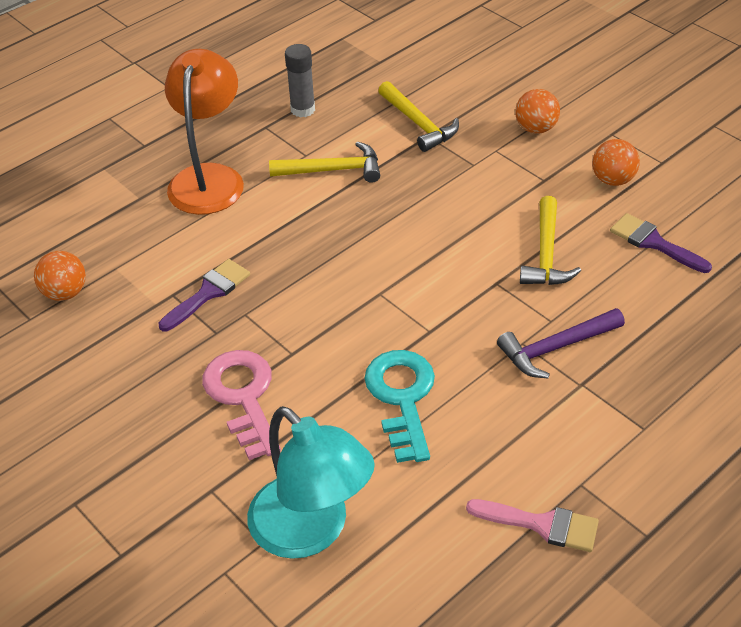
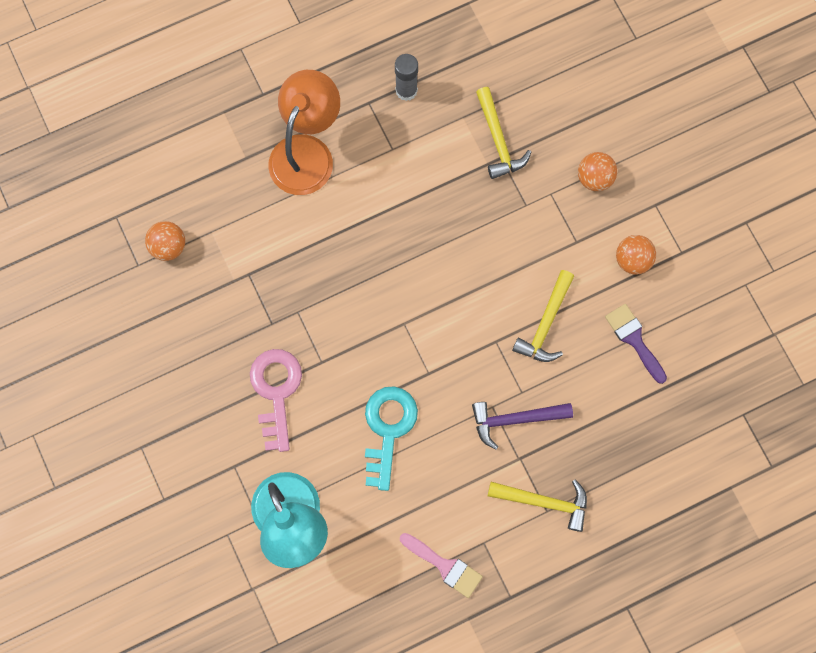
camera: 15 degrees right, 30 degrees up
purple brush [159,259,250,331] -> none
yellow hammer [269,141,380,183] -> yellow hammer moved to [488,479,587,532]

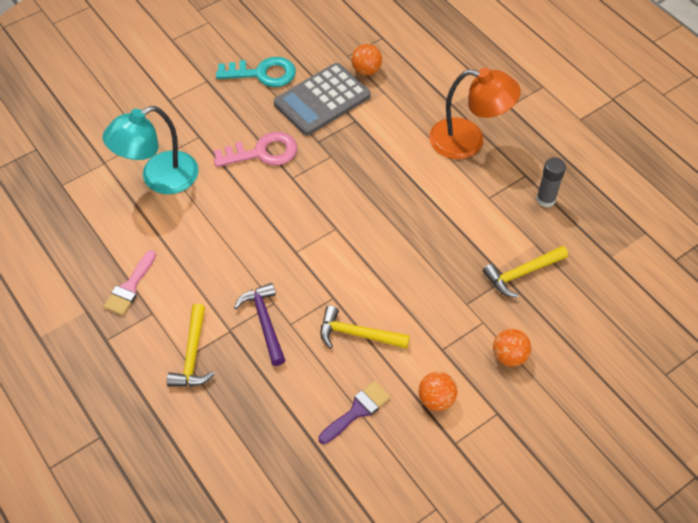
camera: 80 degrees right, 20 degrees down
turquoise key [365,386,418,491] -> turquoise key moved to [216,57,296,87]
none -> grey calculator [274,63,370,136]

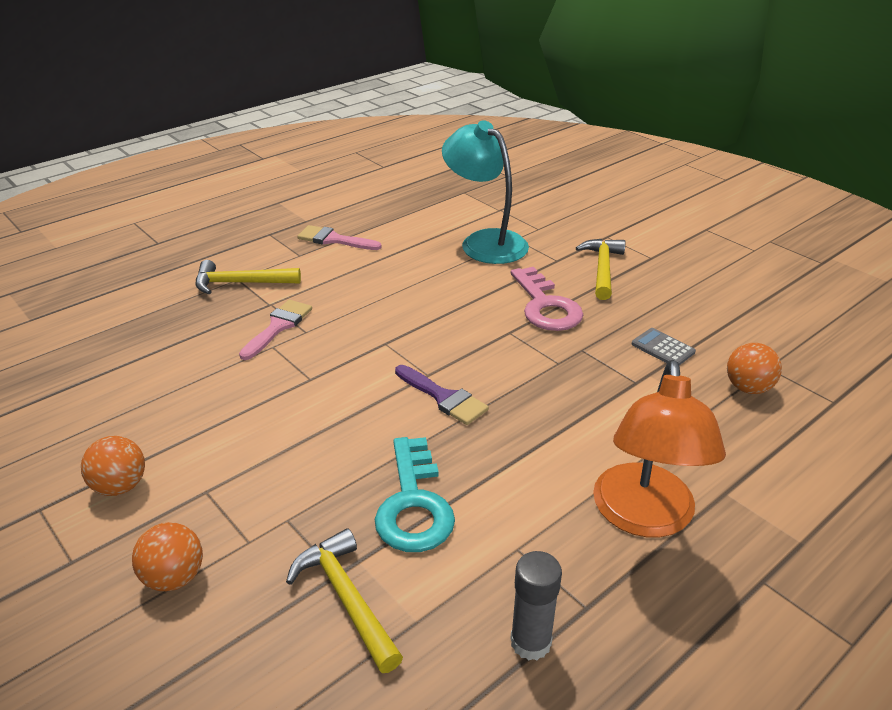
camera: 85 degrees right, 20 degrees down
turquoise key [216,57,296,87] -> turquoise key moved to [375,437,455,552]
purple hammer [234,283,285,366] -> pink brush [239,300,312,360]
grey calculator [274,63,370,136] -> grey calculator [632,328,696,365], size x0.42
purple brush [319,381,391,444] -> purple brush moved to [395,365,489,425]
yellow hammer [320,306,410,349] -> yellow hammer moved to [576,239,626,300]

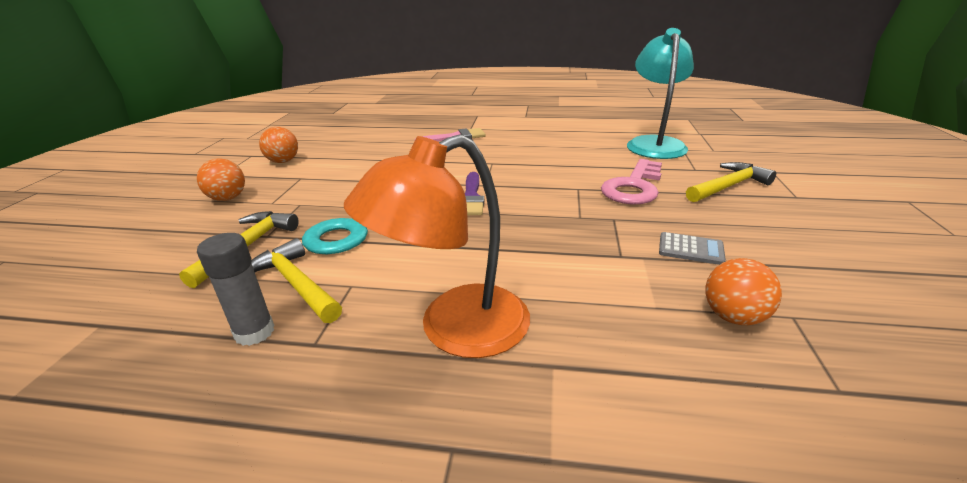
camera: 50 degrees right, 5 degrees down
yellow hammer [196,260,301,294] -> yellow hammer moved to [251,238,342,323]
pink brush [297,225,382,250] -> none
grey calculator [632,328,696,365] -> grey calculator turned 105 degrees clockwise [659,232,726,265]

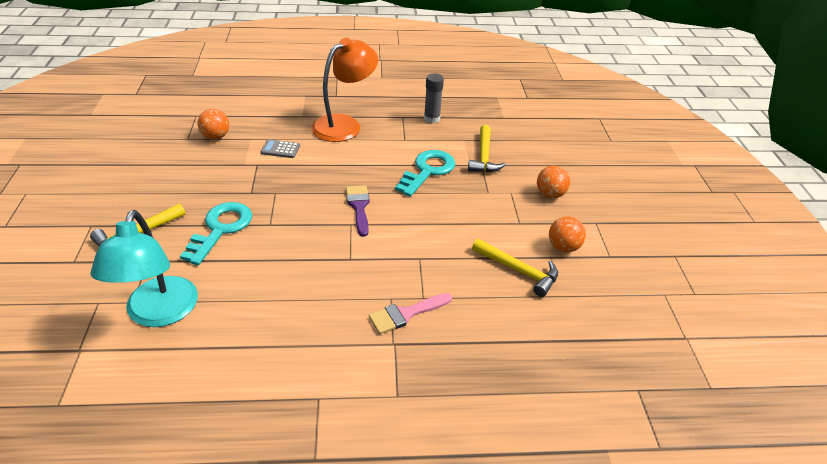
camera: 165 degrees right, 10 degrees up
yellow hammer [251,238,342,323] -> yellow hammer moved to [472,239,558,297]
pink key [601,159,662,205] -> turquoise key [180,202,252,265]
grey calculator [659,232,726,265] -> grey calculator moved to [260,139,300,158]

